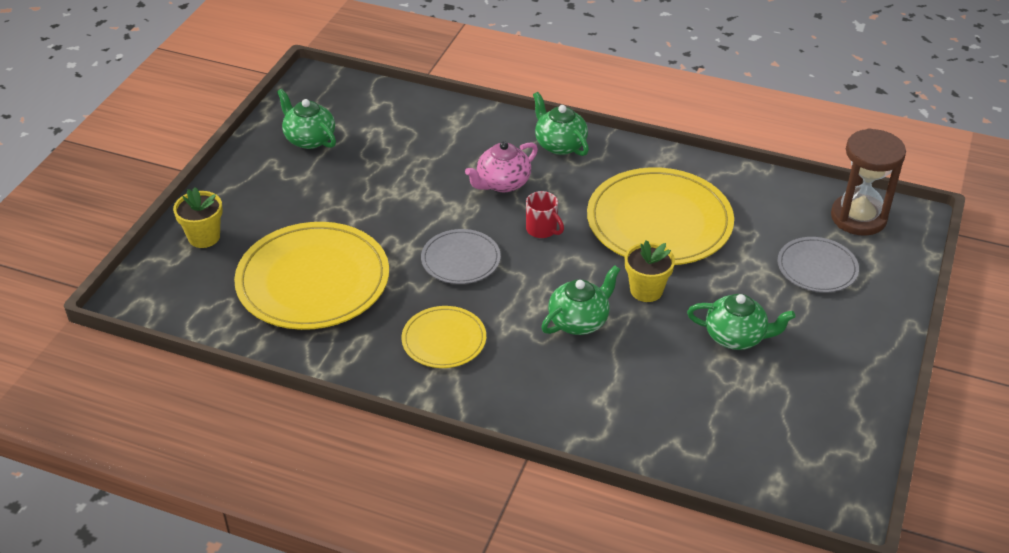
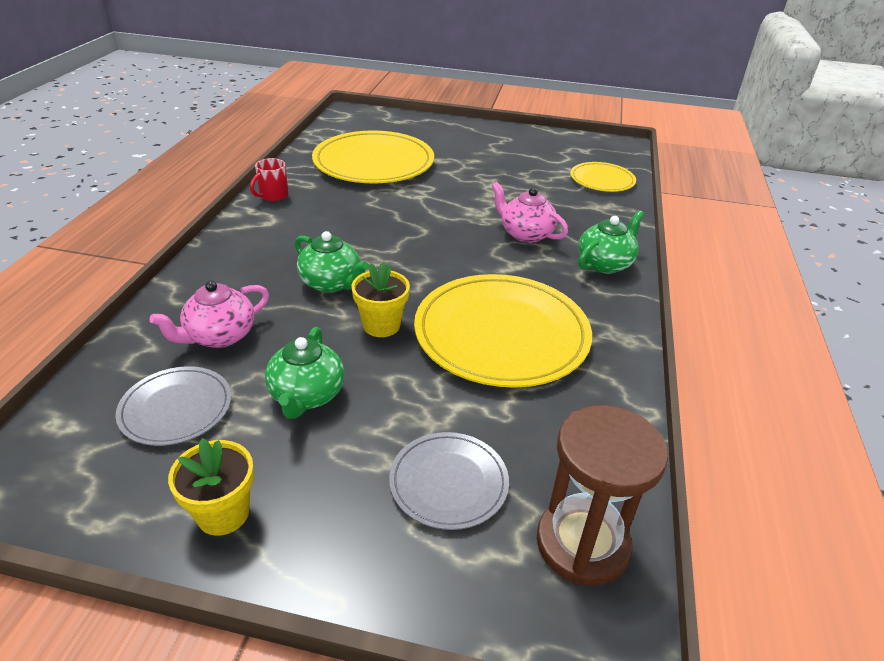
camera: 80 degrees right, 5 degrees down
yellow flower pot [173,187,223,248] -> yellow flower pot moved to [168,438,254,536]
green teapot [277,89,336,149] -> none
yellow plate [401,306,486,368] -> yellow plate moved to [570,162,636,192]
grey plate [421,229,501,284] -> grey plate moved to [116,366,232,446]
red mug [526,191,564,238] -> red mug moved to [250,158,288,201]
none -> pink teapot [150,281,269,348]

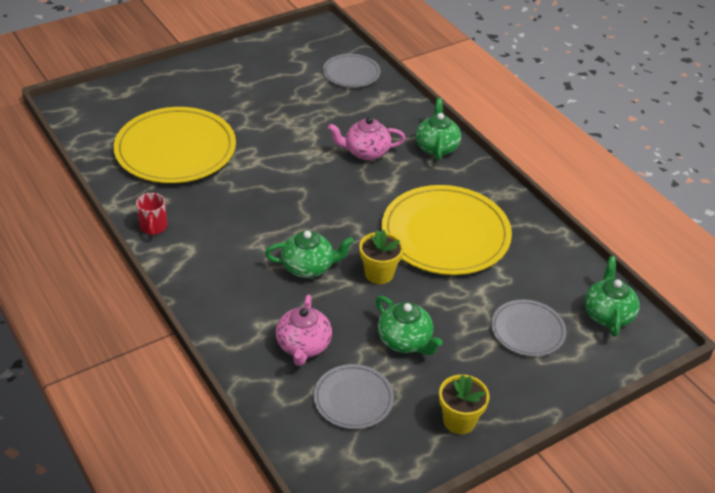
camera: 45 degrees left, 5 degrees up
brown hourglass [537,405,668,586] -> green teapot [584,256,639,337]
yellow plate [570,162,636,192] -> grey plate [323,54,380,87]

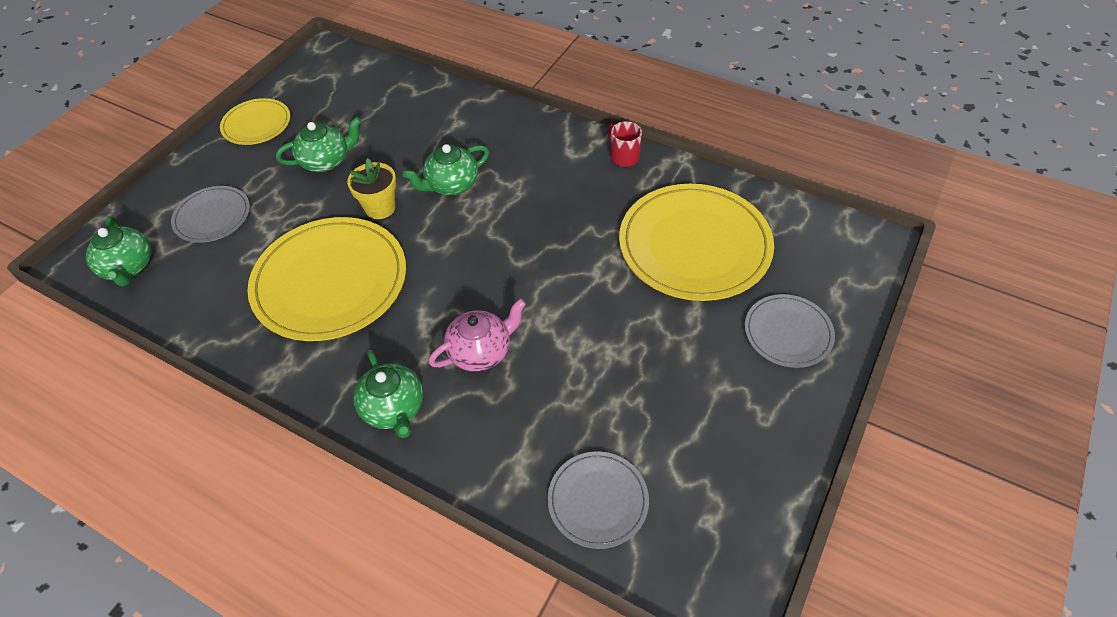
camera: 155 degrees right, 10 degrees up
pink teapot [276,295,332,366] -> none
grey plate [313,364,394,429] -> grey plate moved to [745,294,835,368]
green teapot [376,296,443,355] -> green teapot turned 135 degrees clockwise [276,117,361,172]
yellow flower pot [439,374,489,434] -> yellow plate [220,98,290,145]

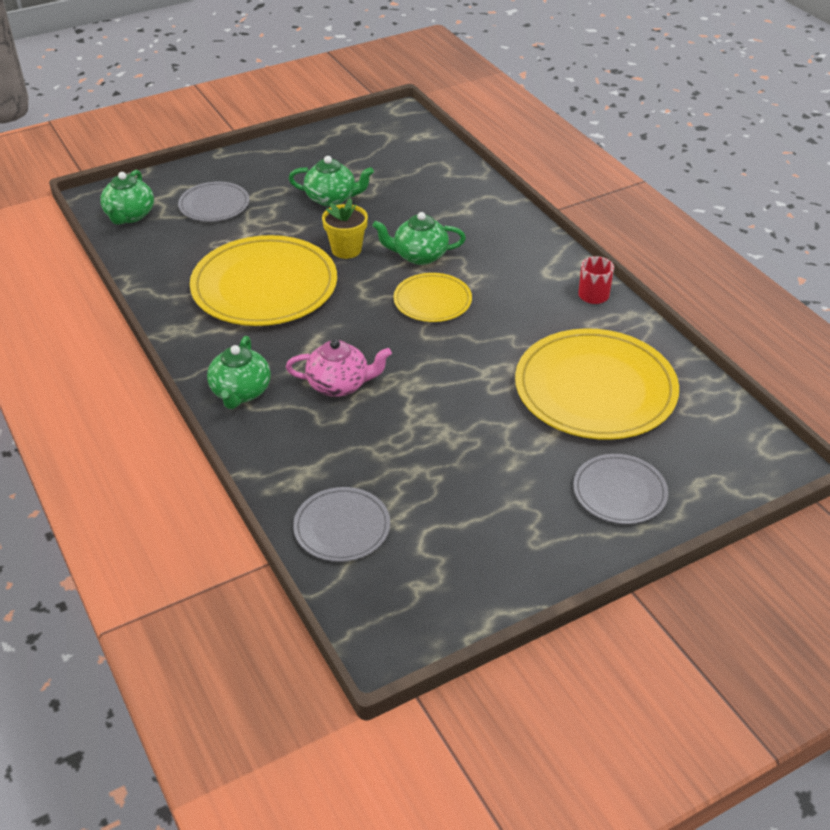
camera: 30 degrees right, 10 degrees down
yellow plate [220,98,290,145] -> yellow plate moved to [393,273,472,322]

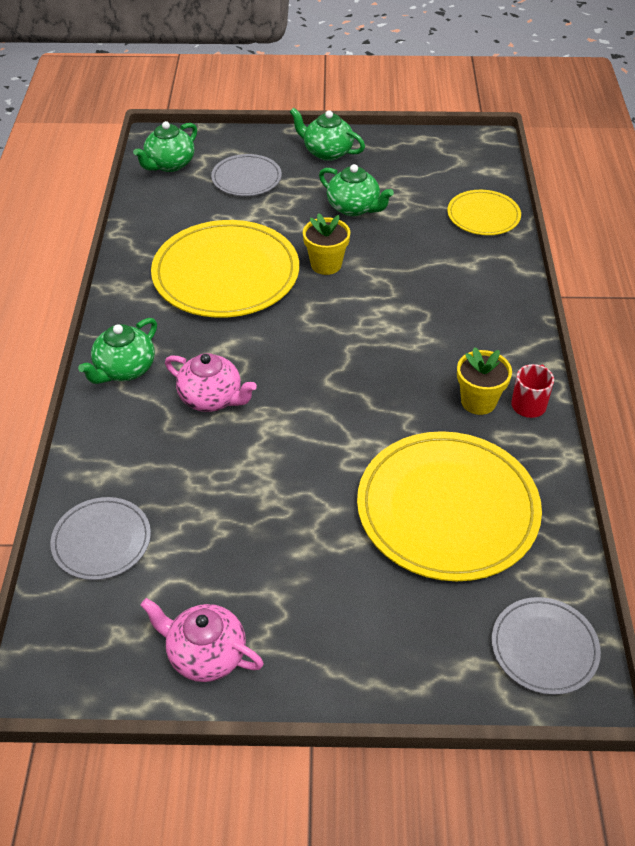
camera: 30 degrees right, 5 degrees up
green teapot [372,212,466,265] -> green teapot moved to [290,108,365,161]
yellow plate [393,273,472,322] -> yellow plate moved to [447,190,521,235]
grey plate [573,454,668,524] -> grey plate moved to [492,597,601,695]
none -> pink teapot [140,598,264,682]
none -> yellow flower pot [457,347,512,415]

